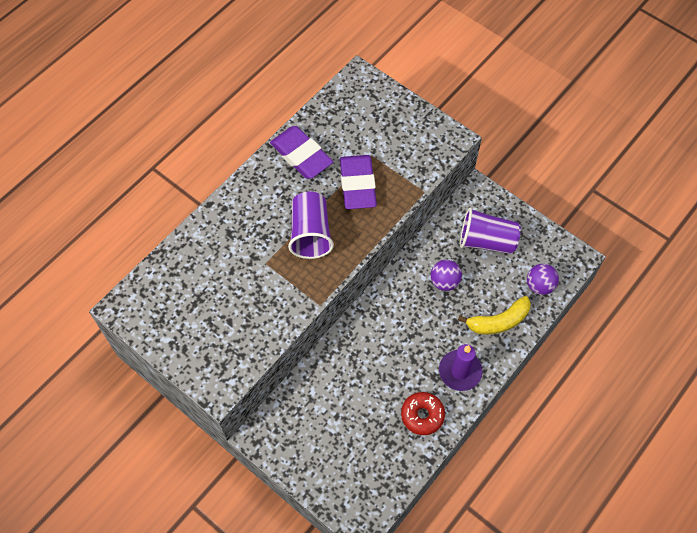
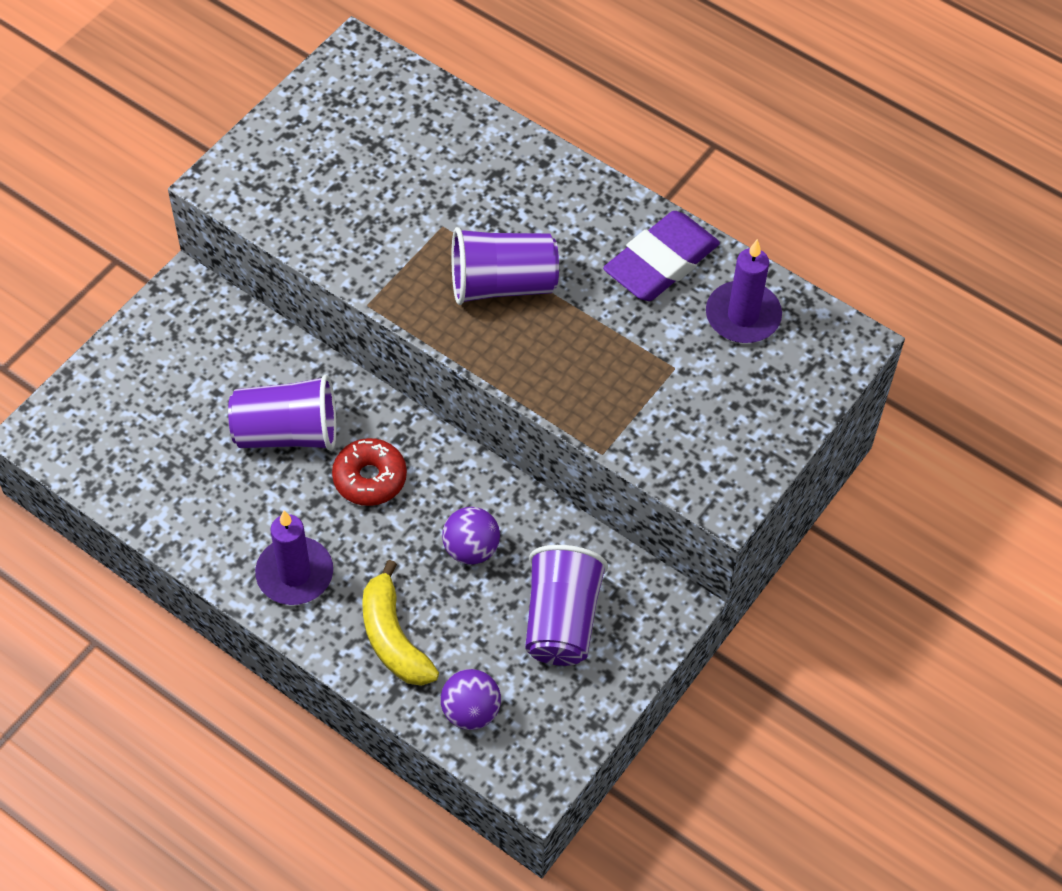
camera: 85 degrees right, 5 degrees down
purple eraser [340,155,377,209] -> none
red donut [401,392,445,435] -> red donut moved to [332,438,407,506]
none -> purple cup [228,375,336,451]
none -> purple candle [706,239,782,343]

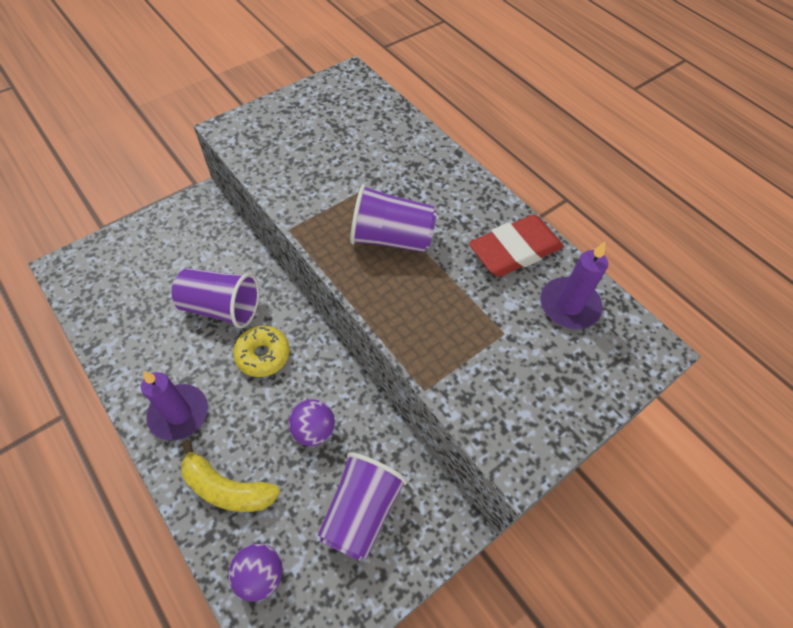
camera: 15 degrees right, 0 degrees up
red donut [332,438,407,506] -> yellow donut [233,326,290,377]
yellow banana [362,560,439,686] -> yellow banana turned 60 degrees counterclockwise [181,441,280,512]
purple eraser [603,211,720,301] -> red eraser [469,215,564,277]

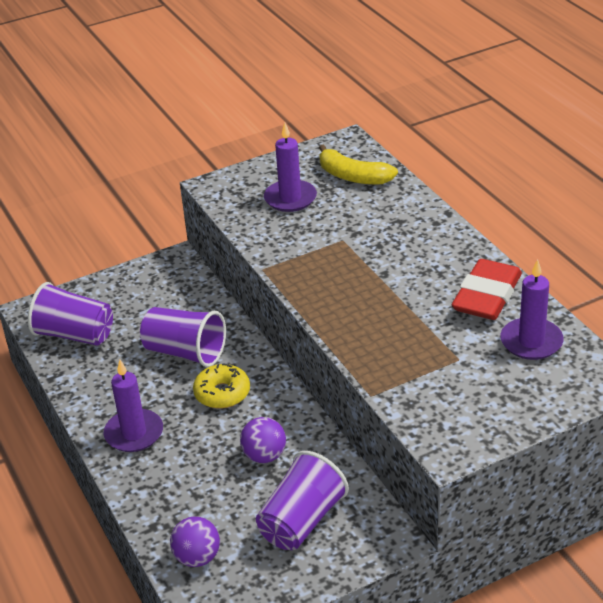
camera: 15 degrees right, 20 degrees down
yellow banana [181,441,280,512] -> yellow banana moved to [319,145,398,185]
purple cup [350,184,437,252] -> purple cup moved to [28,282,113,346]
red eraser [469,215,564,277] -> red eraser turned 45 degrees counterclockwise [452,259,522,320]
none -> purple candle [264,123,317,212]

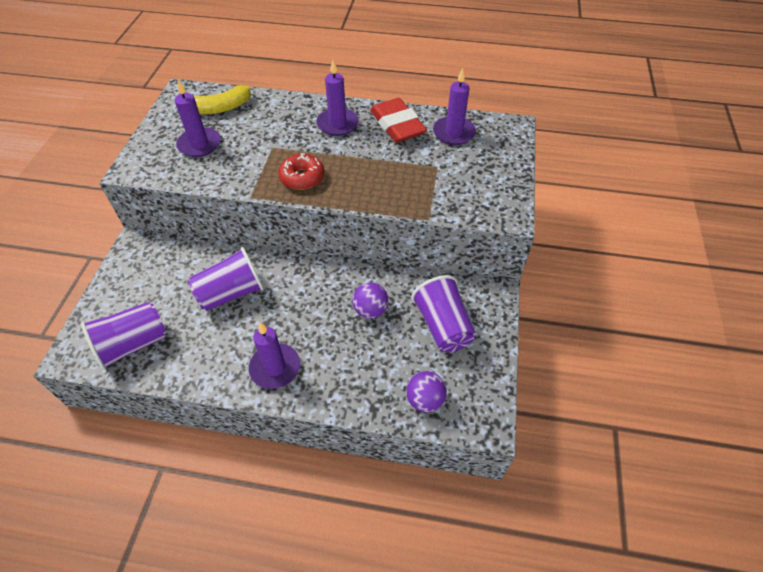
camera: 55 degrees left, 15 degrees up
yellow donut [193,363,250,409] -> none
none -> red donut [278,154,324,190]
none -> purple candle [316,60,359,136]

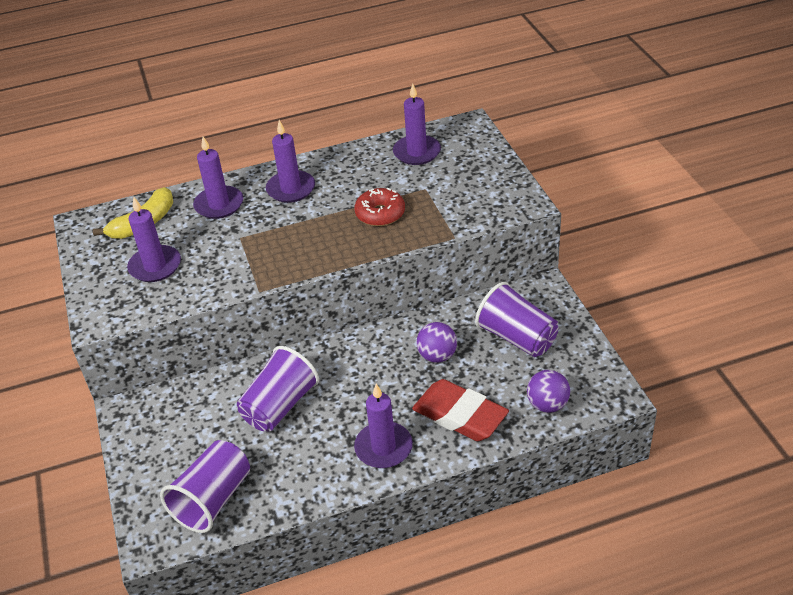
camera: 25 degrees left, 10 degrees down
red donut [278,154,324,190] -> red donut moved to [354,188,405,226]
red eraser [370,98,427,143] -> red eraser moved to [412,379,509,441]
none -> purple candle [193,136,243,219]

